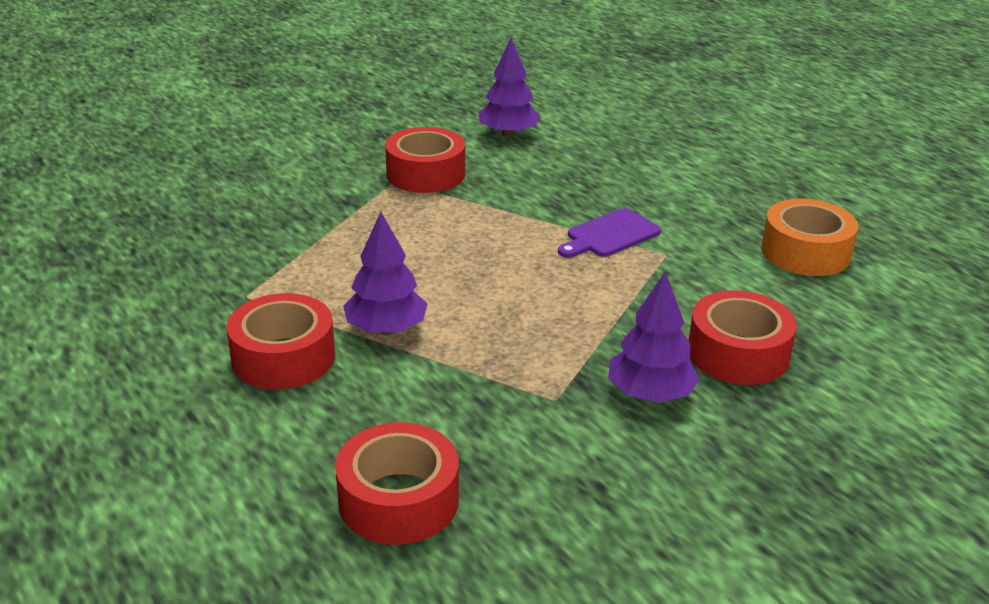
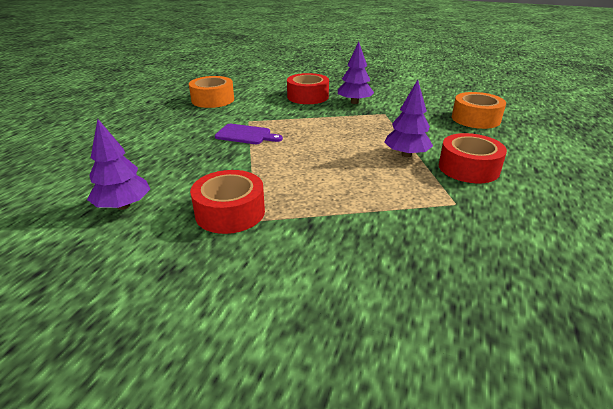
camera: 125 degrees left, 0 degrees up
red tape [335,422,459,545] -> orange tape [452,92,506,129]

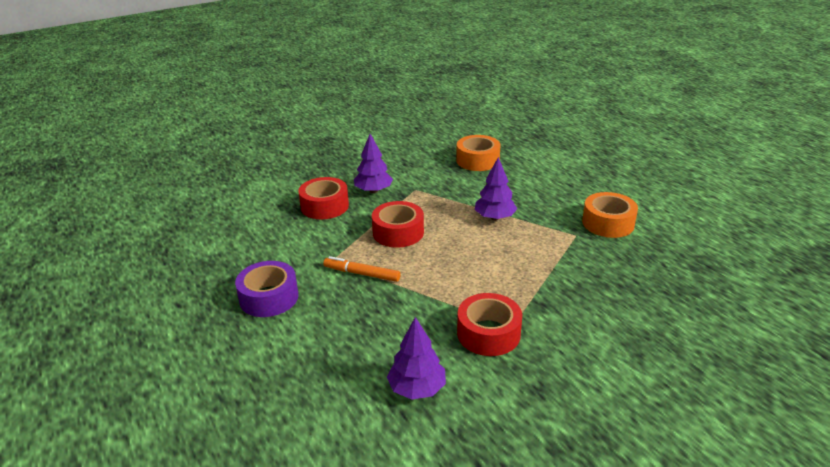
camera: 50 degrees left, 0 degrees up
orange tape [189,76,234,108] -> orange tape moved to [582,192,638,238]
purple cutting board [215,124,283,144] -> orange marker [323,256,401,282]
red tape [439,133,507,183] -> red tape moved to [372,201,424,248]
none -> purple tape [235,261,299,317]

